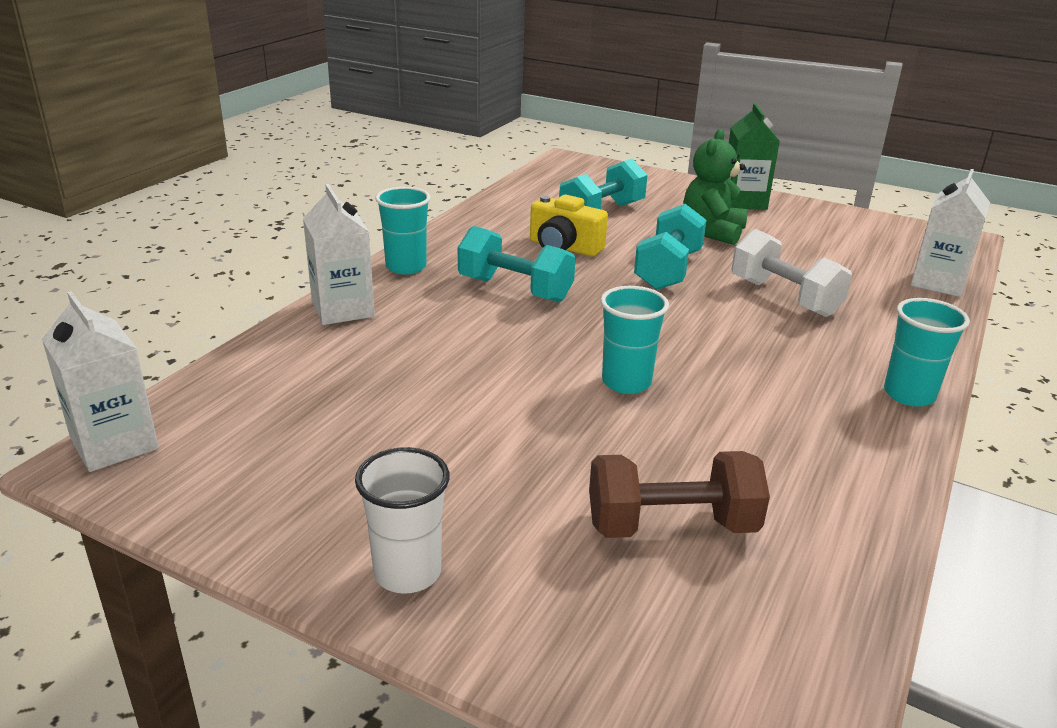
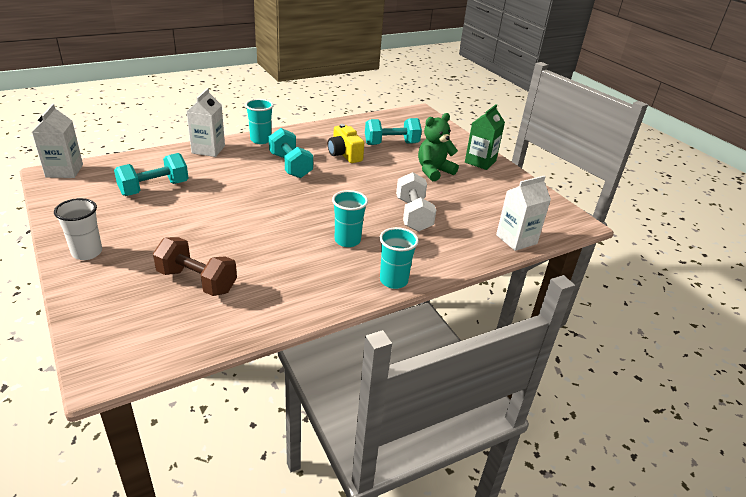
camera: 30 degrees right, 5 degrees up
turquoise cup [600,286,669,394] -> turquoise cup moved to [332,190,368,247]
turquoise dumbbell [634,204,707,290] -> turquoise dumbbell moved to [114,153,188,196]

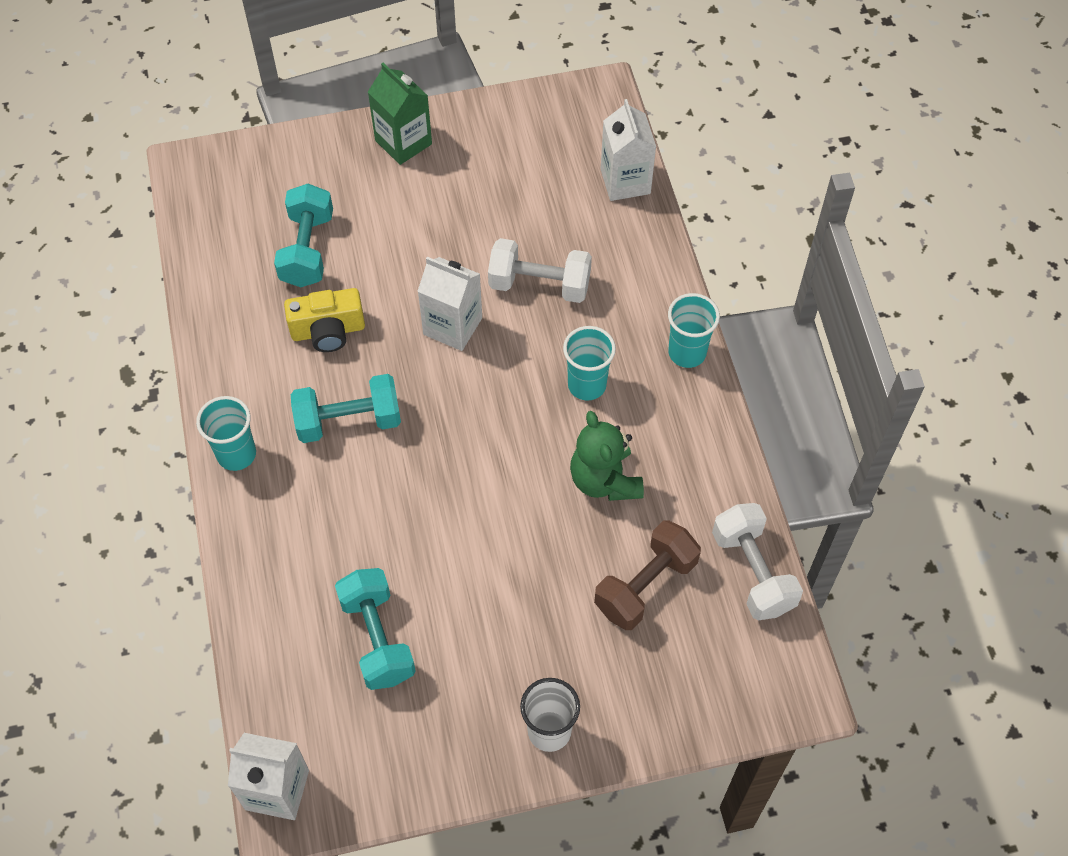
camera: 70 degrees left, 25 degrees up
white carton [186,88,225,157] -> white carton moved to [417,257,482,351]
green teddy bear [418,113,459,181] -> green teddy bear moved to [570,411,644,501]
none -> white dumbbell [712,503,803,620]

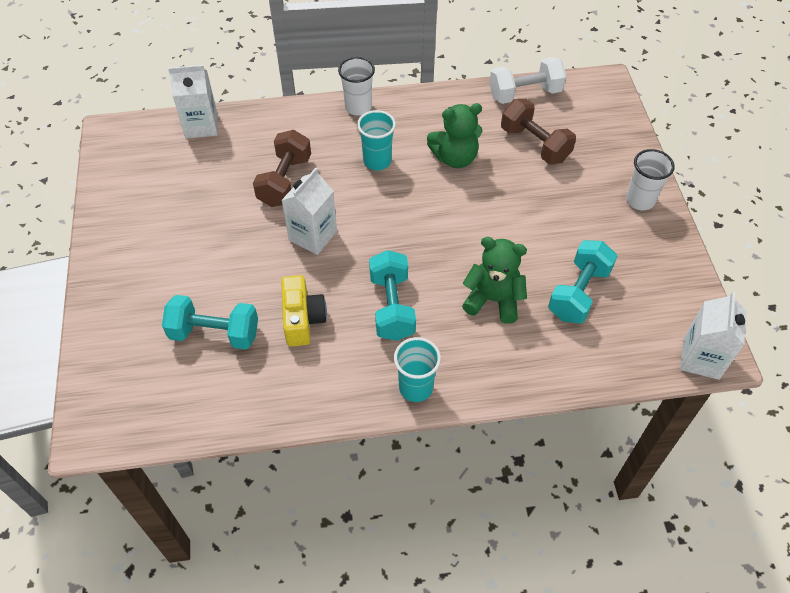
camera: 85 degrees left, 5 degrees down
turquoise dumbbell [335,568,416,690] -> turquoise dumbbell turned 45 degrees counterclockwise [548,240,617,324]
green carton [368,63,432,165] -> none
white dumbbell [488,238,592,303] -> brown dumbbell [253,130,311,207]
turquoise cup [668,293,720,368] -> white cup [338,57,375,116]
none -> green teddy bear [462,237,527,324]

